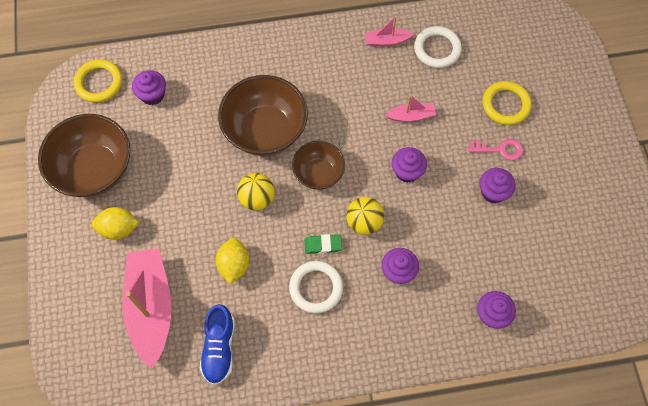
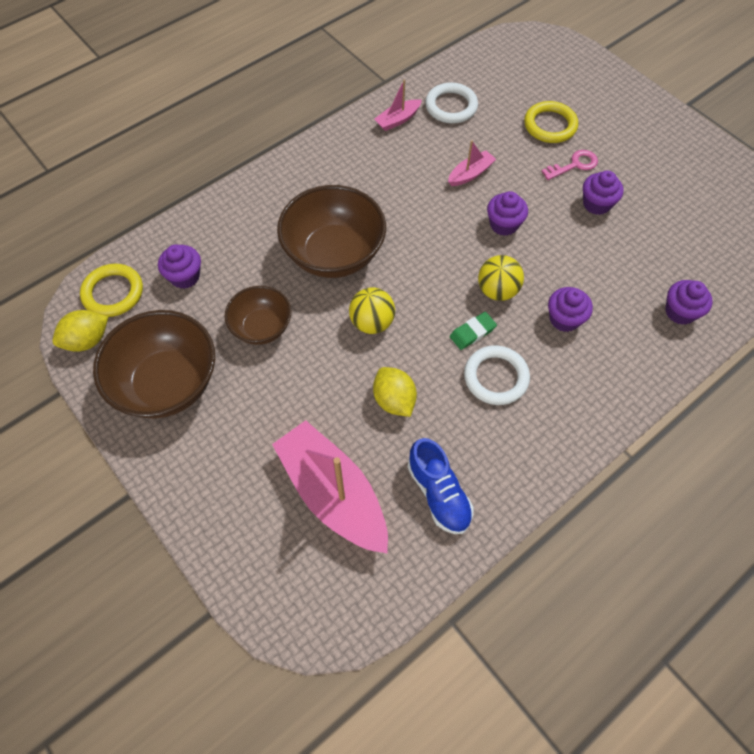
camera: 30 degrees left, 5 degrees down
yellow lemon [92,207,140,240] -> yellow lemon moved to [52,310,108,352]
brown bowl [292,141,345,190] -> brown bowl moved to [225,286,292,345]

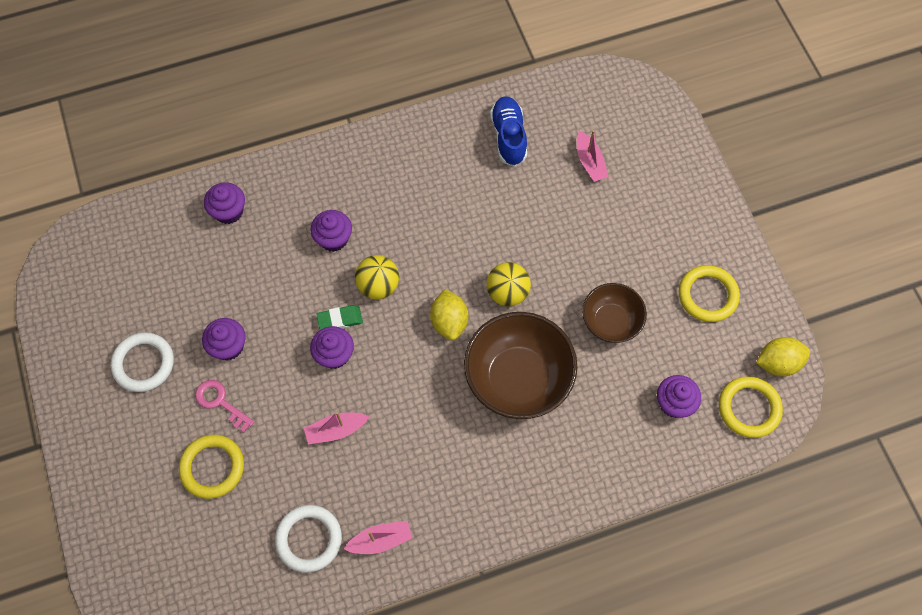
camera: 160 degrees left, 5 degrees up
brown bowl [93,310,215,418] -> yellow ring [679,265,740,322]
pink boat [272,420,388,553] -> pink boat [577,130,609,182], size x0.47
yellow lemon [373,367,417,417] -> yellow lemon moved to [430,289,468,340]
green eraser [450,312,497,350] -> green eraser moved to [316,305,363,330]
white ring [464,345,530,405] -> white ring moved to [111,332,174,392]
pink key [541,150,598,180] -> pink key turned 45 degrees clockwise [195,380,254,432]

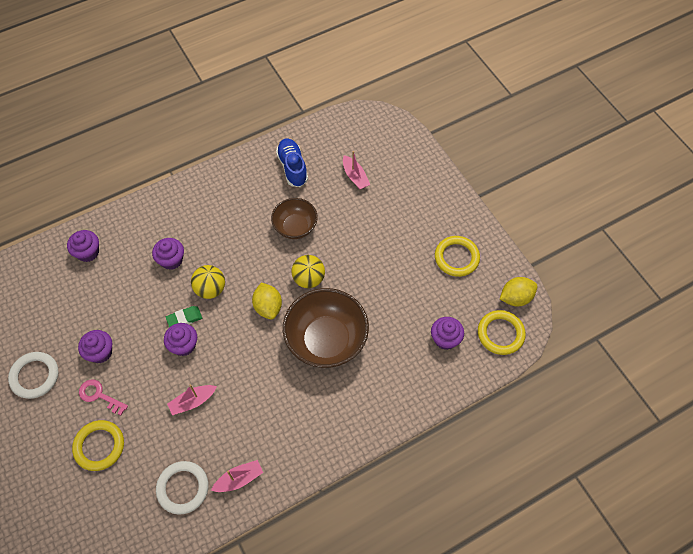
camera: 10 degrees left, 5 degrees down
brown bowl [582,283,647,343] -> brown bowl moved to [271,198,318,239]

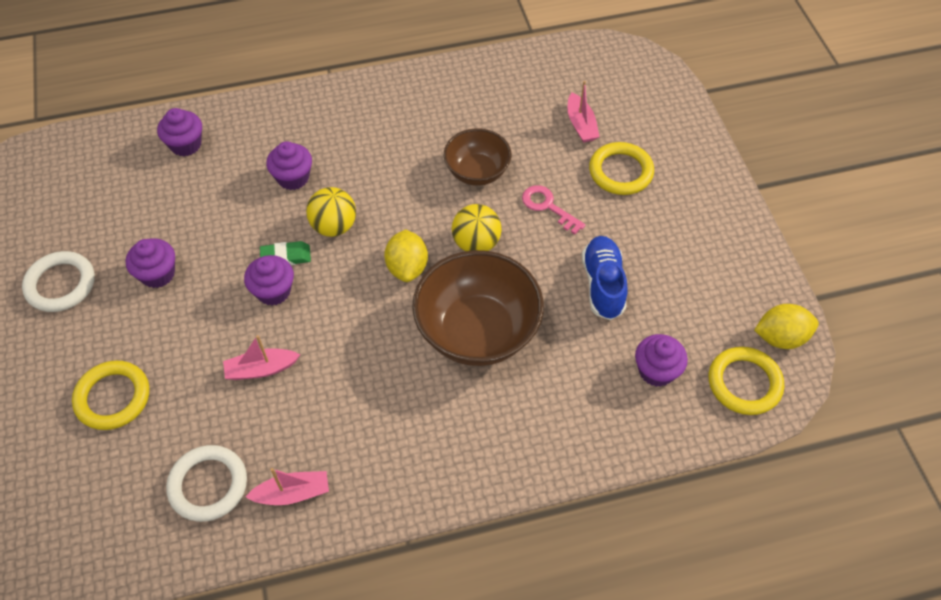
camera: 15 degrees right, 5 degrees down
pink key [79,379,128,415] -> pink key moved to [522,185,586,235]
blue shoe [276,138,308,187] -> blue shoe moved to [582,236,628,320]
yellow ring [435,236,480,277] -> yellow ring moved to [589,142,654,195]

